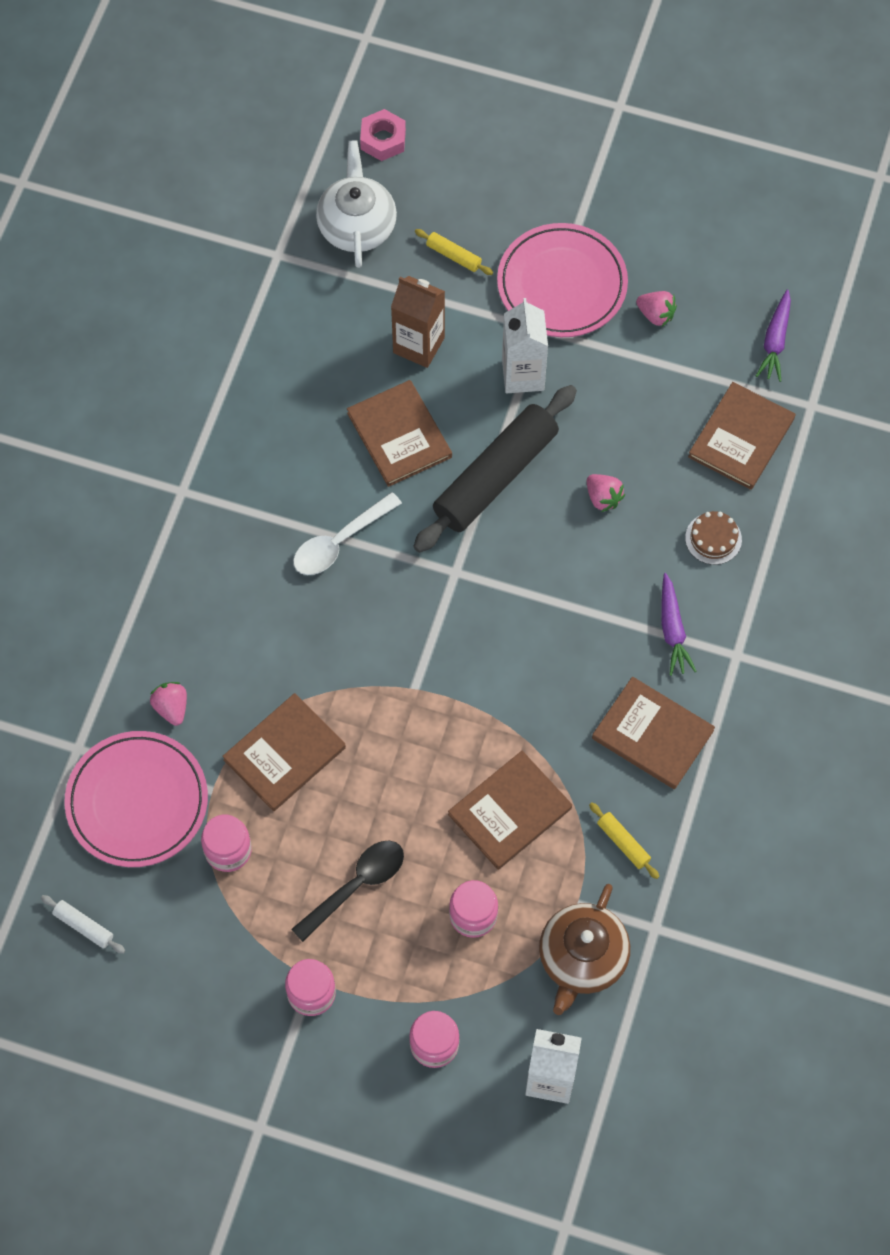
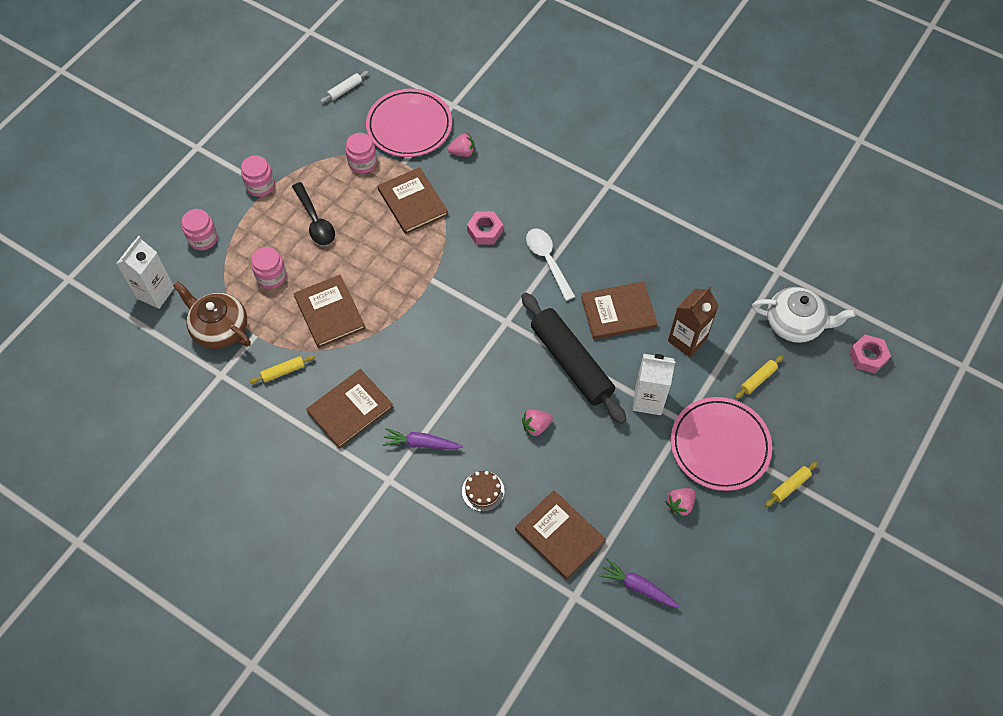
camera: 105 degrees right, 5 degrees down
none -> pink nut [467,211,503,244]
none -> yellow rolling pin [765,462,818,507]

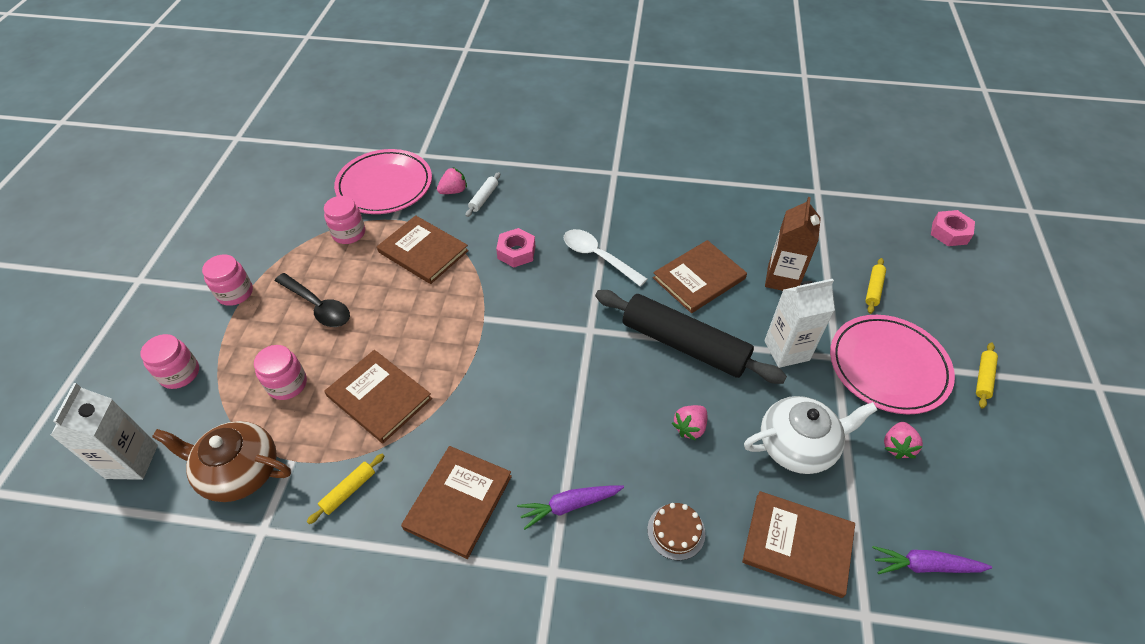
camera: 25 degrees left, 10 degrees down
white rolling pin [320,71,369,103] -> white rolling pin moved to [465,172,500,217]
white teapot [752,287,855,343] -> white teapot moved to [744,396,877,474]

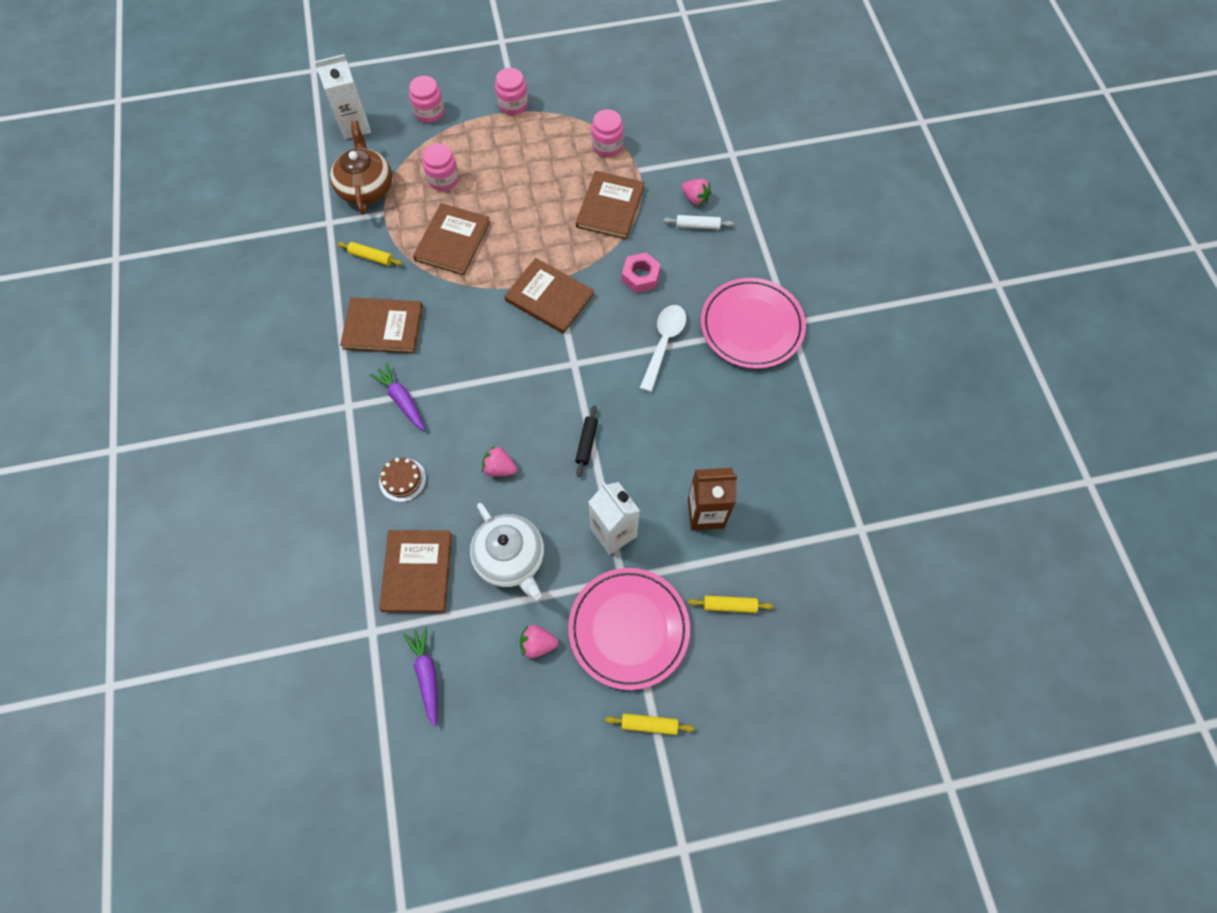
camera: 70 degrees right, 15 degrees up
black spoon [275,273,350,327] -> none
pink plate [334,149,432,214] -> pink plate moved to [701,278,806,369]
black rolling pin [595,290,787,384] -> black rolling pin [575,405,598,477], size x0.40
brown book [653,240,747,313] -> brown book moved to [504,258,594,334]
pink nut [931,210,975,246] -> none

